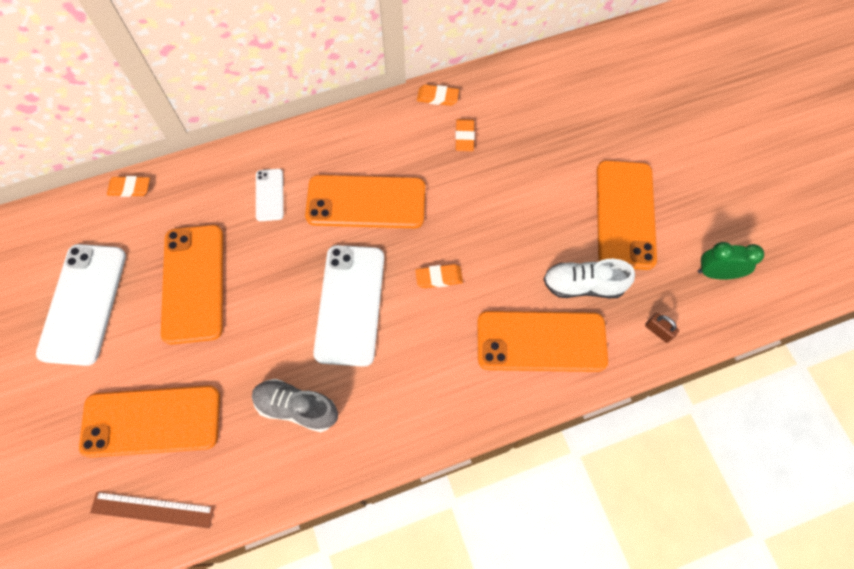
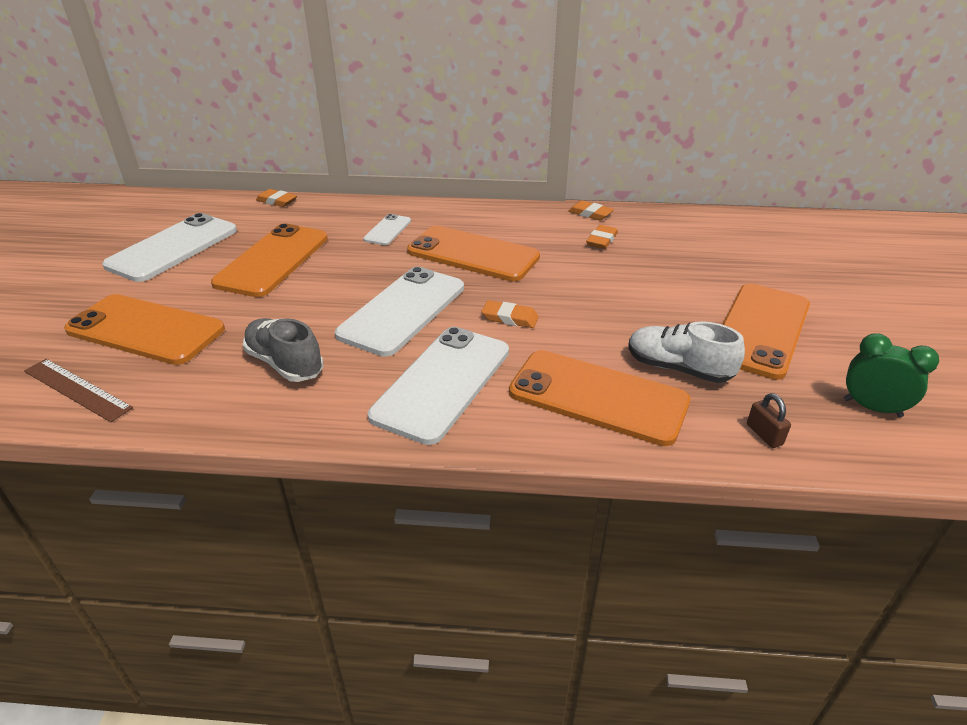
camera: 25 degrees right, 30 degrees down
none -> white phone [368,327,509,445]

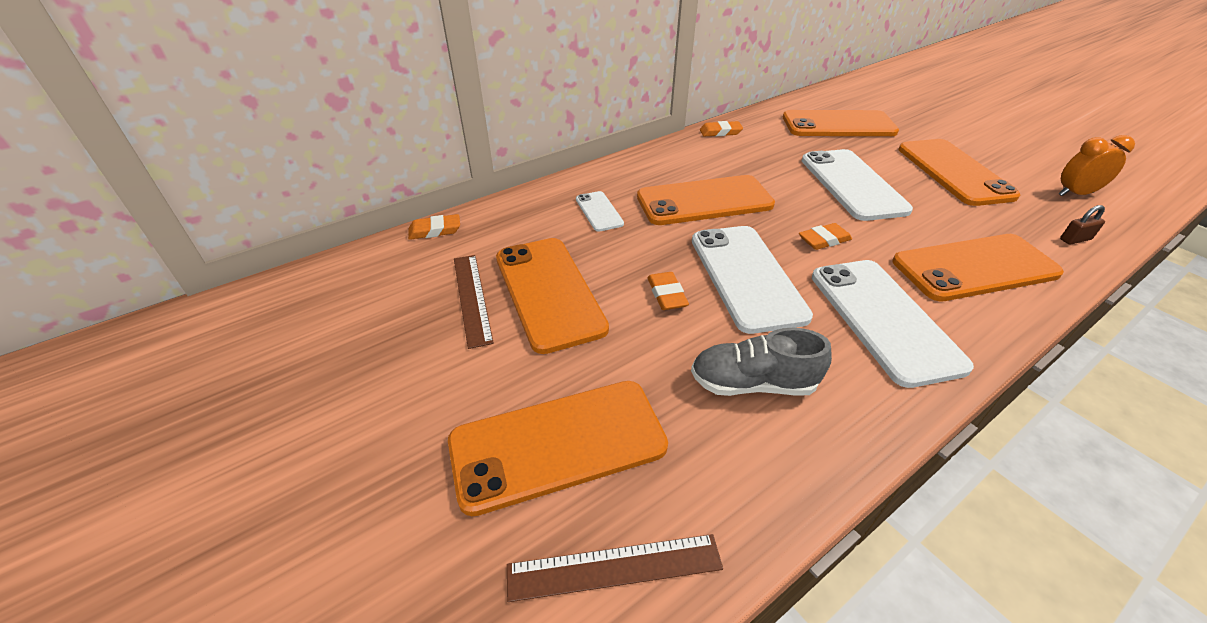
camera: 40 degrees left, 5 degrees up
white phone [102,213,237,282] -> white phone moved to [802,149,913,221]
orange eraser [586,225,618,249] -> orange eraser moved to [648,272,689,310]
white shoe [628,321,745,383] -> none
brown padlock [747,393,791,448] -> brown padlock turned 45 degrees counterclockwise [1060,205,1105,245]
green clock [844,333,939,417] -> orange clock [1059,135,1135,196]
none -> brown ruler [454,255,494,349]
none -> orange phone [783,110,899,136]

